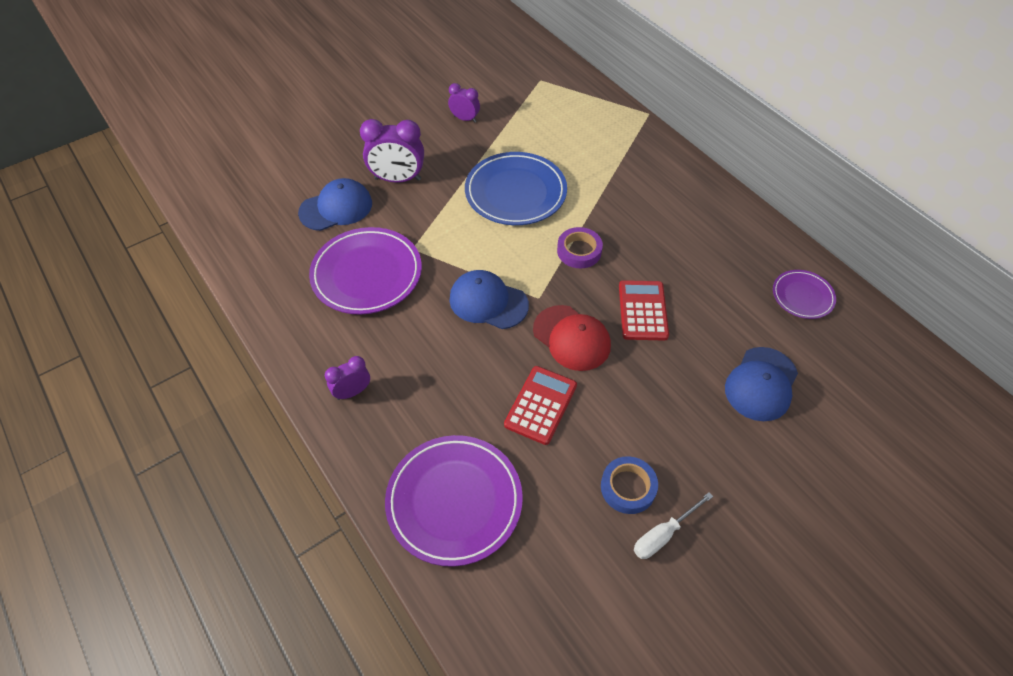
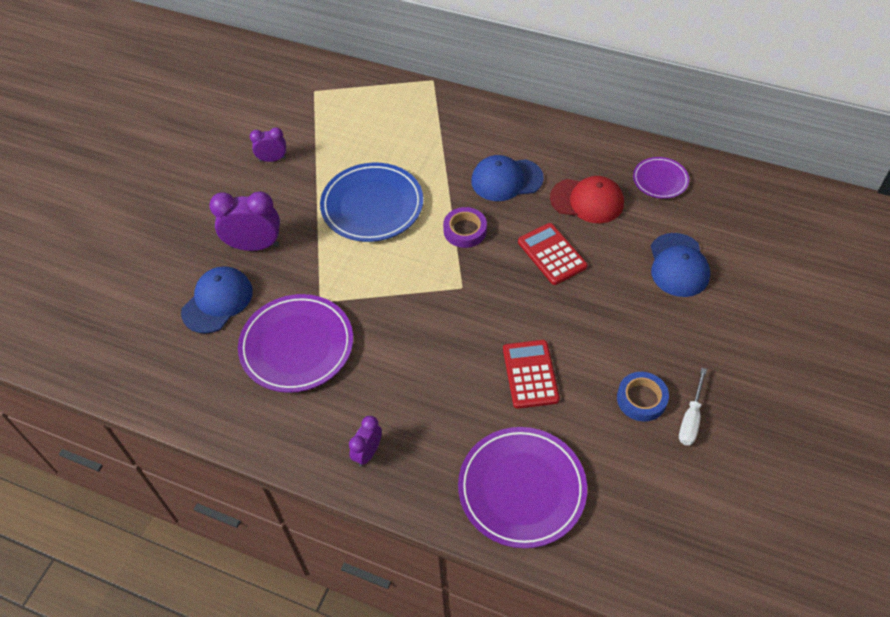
camera: 30 degrees left, 0 degrees up
purple clock [360,119,424,183] -> purple clock turned 150 degrees counterclockwise [209,191,280,251]
blue cap [449,270,529,329] -> blue cap moved to [471,155,544,201]
red cap [533,305,611,371] -> red cap moved to [550,176,624,223]

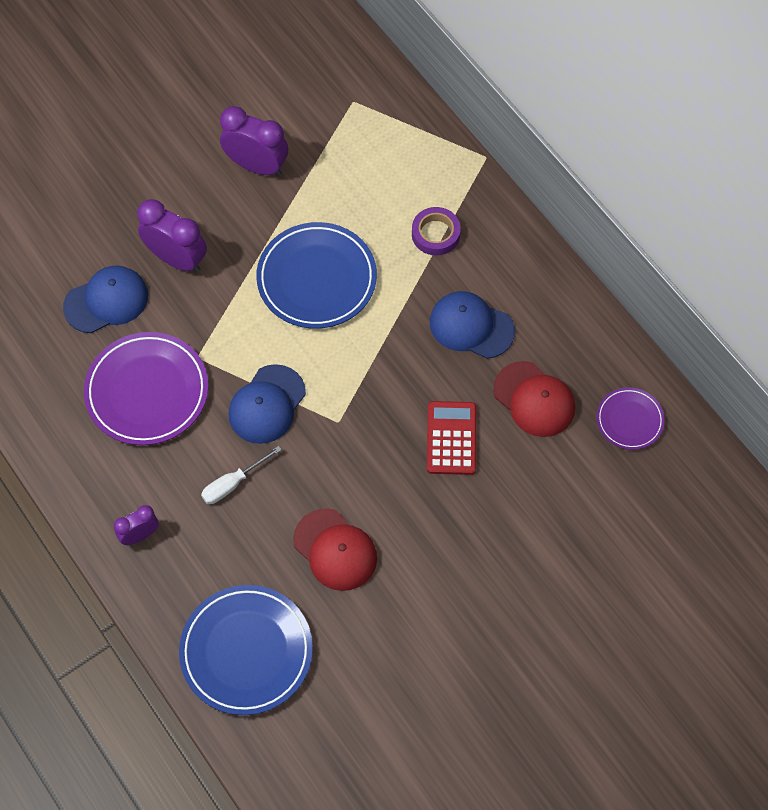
camera: 30 degrees right, 10 degrees up
purple clock [250,127,286,162] -> purple clock [220,106,288,176], size x1.73
purple tape [443,207,487,248] -> purple tape moved to [412,207,461,256]
purple plate [458,427,587,548] -> blue plate [179,585,313,715]
red calculator [503,340,560,409] -> red cap [293,508,377,591]
blue tape [617,372,669,421] -> none
blue cap [651,233,710,297] -> blue cap moved to [228,364,306,444]
white screwdriver [679,368,707,445] -> white screwdriver moved to [201,446,282,504]

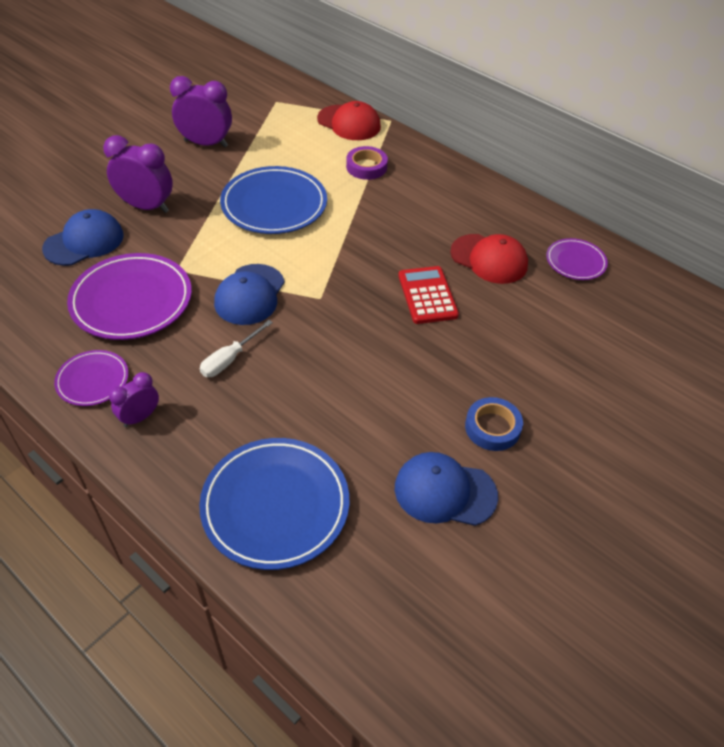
camera: 15 degrees left, 15 degrees down
red cap [293,508,377,591] -> red cap moved to [317,101,381,140]
blue cap [430,291,515,359] -> blue cap moved to [395,452,498,526]
none -> purple plate [54,350,129,406]
none -> blue tape [465,397,523,451]

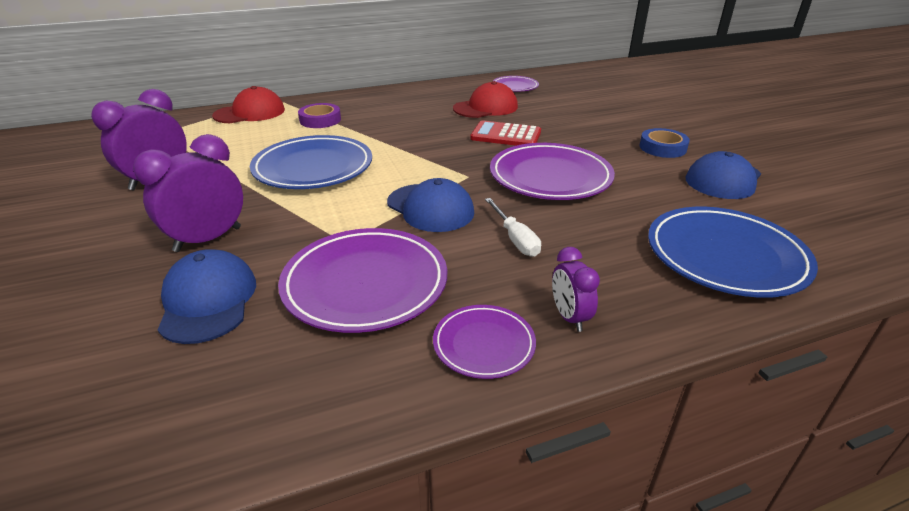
camera: 60 degrees left, 15 degrees down
none -> purple plate [490,143,615,200]

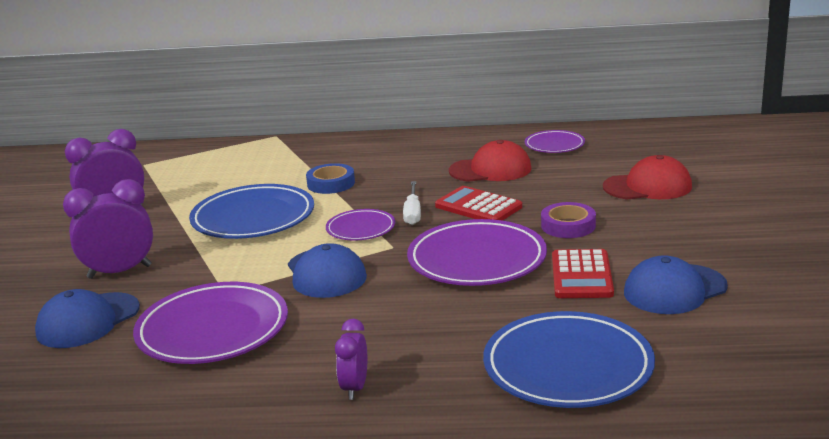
camera: 25 degrees right, 10 degrees down
blue cap [158,249,256,344] -> blue cap turned 150 degrees counterclockwise [35,289,140,348]
red cap [212,86,285,123] -> red cap moved to [603,155,692,199]
purple tape [298,103,341,128] -> purple tape moved to [541,202,596,238]
purple plate [433,305,536,379] -> purple plate moved to [326,209,395,241]
white screwdriver [485,198,541,257] -> white screwdriver moved to [403,181,421,225]
blue tape [639,128,690,158] -> blue tape moved to [306,163,355,194]
none -> red calculator [552,249,614,298]

